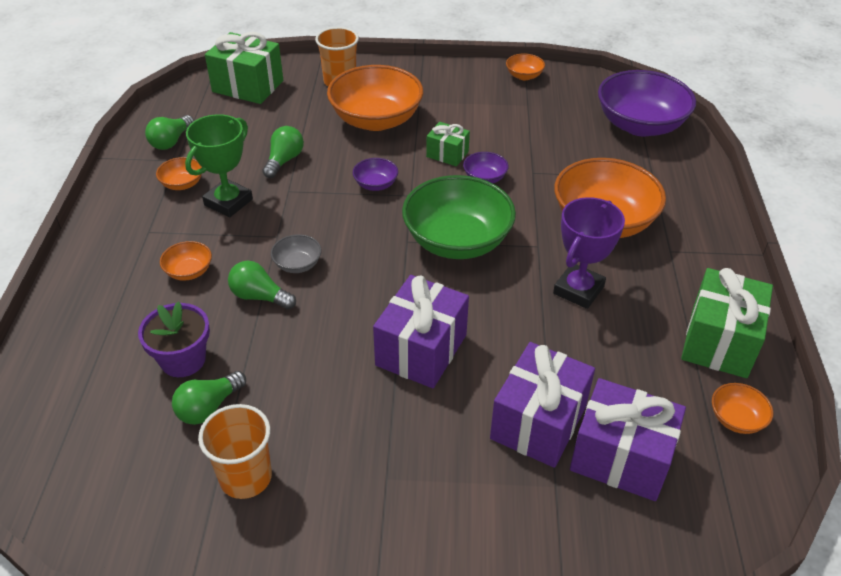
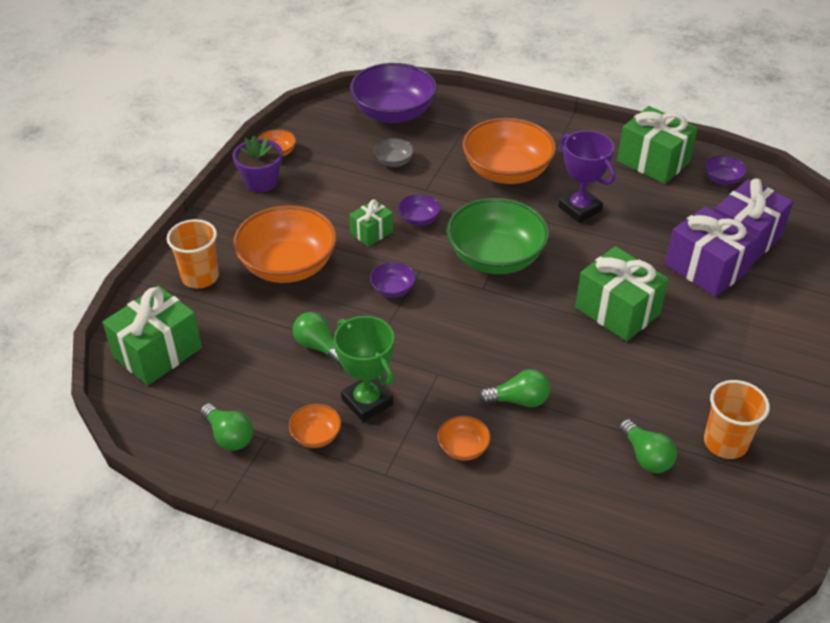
camera: 70 degrees left, 0 degrees up
purple flower pot [138,301,210,377] -> purple flower pot moved to [233,136,283,192]
green light bulb [228,261,296,310] -> green light bulb turned 135 degrees counterclockwise [479,369,550,407]
grey bowl [271,234,322,273] -> grey bowl moved to [374,138,414,167]
purple gift [373,275,469,388] -> green gift [575,246,669,341]
orange bowl [712,383,773,434] -> purple bowl [705,155,747,185]

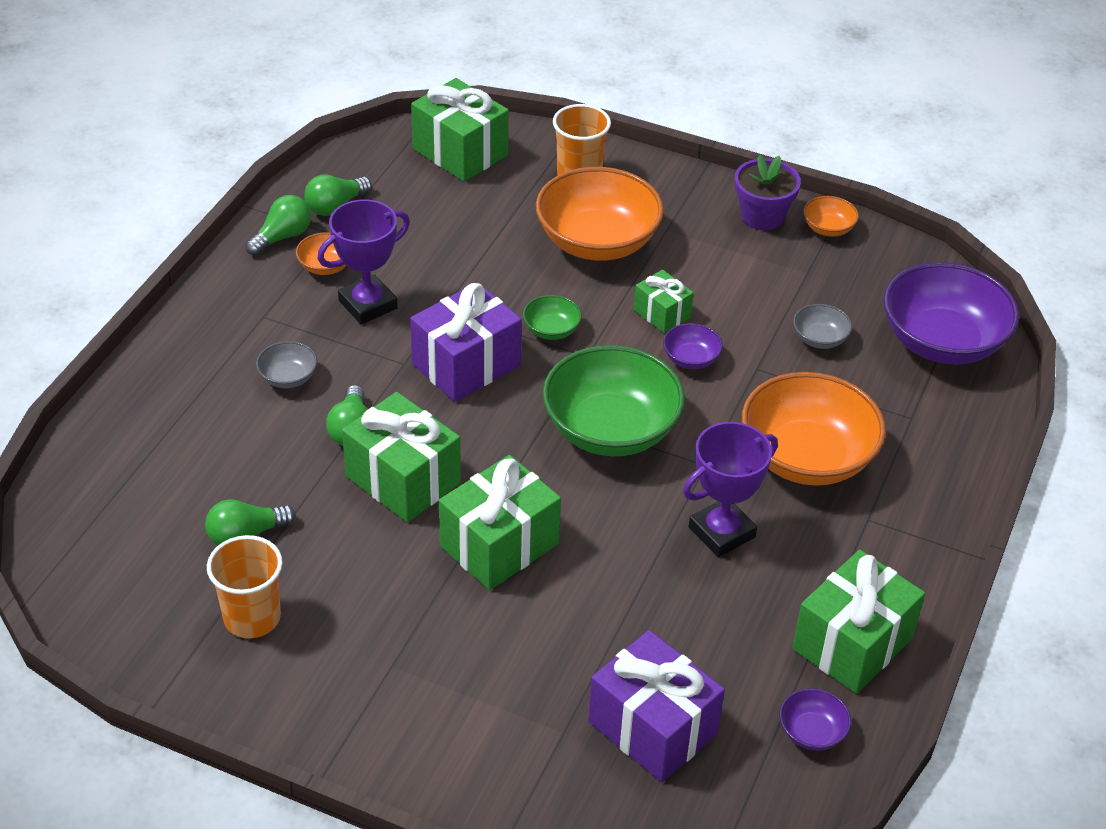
camera: 90 degrees right, 0 degrees up
green light bulb [293,312,341,365] -> green light bulb moved to [245,195,311,256]
green trophy [334,316,394,422] -> purple trophy [318,200,410,324]
purple bowl [370,262,416,298] -> green bowl [523,295,582,340]
orange bowl [438,416,491,461] -> grey bowl [256,341,317,388]
purple gift [665,206,758,297] -> purple gift moved to [410,282,522,402]
none -> green gift [342,392,461,522]

